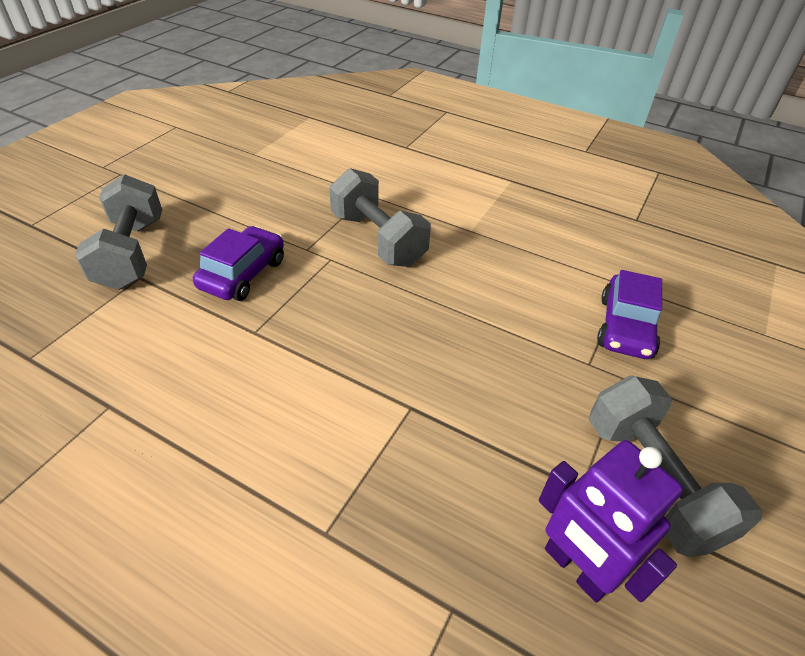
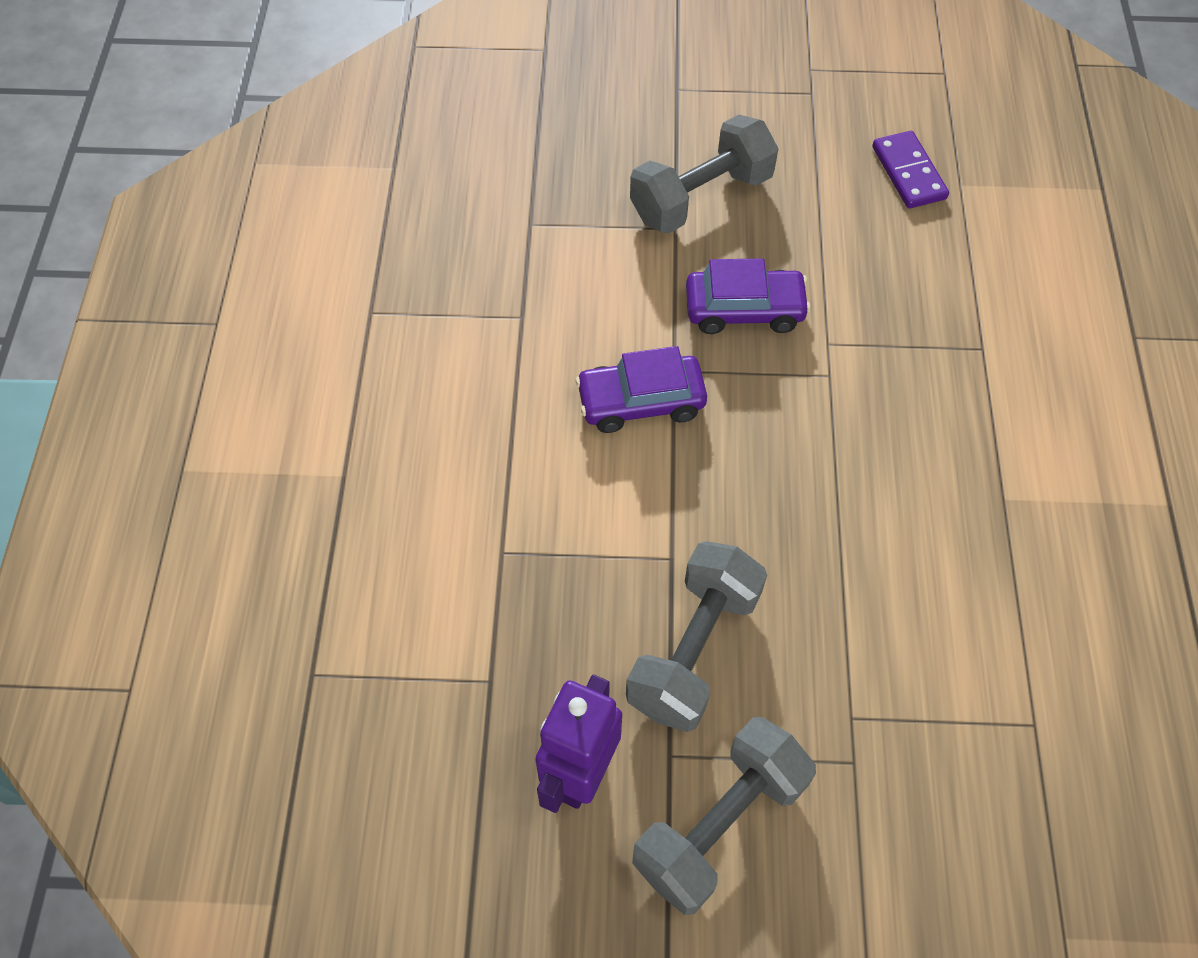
camera: 65 degrees right, 15 degrees up
grey dumbbell [329,168,431,267] -> grey dumbbell moved to [626,541,767,732]
purple car [597,270,662,359] -> purple car moved to [576,346,707,433]
none -> purple domino [872,131,949,209]

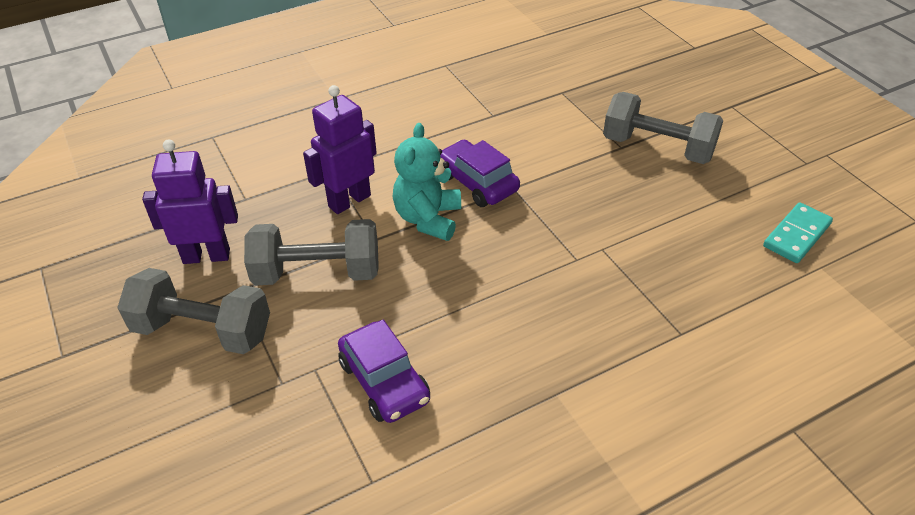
camera: 60 degrees right, 15 degrees down
purple car [686,258,811,334] -> purple car moved to [338,320,430,423]
purple domino [872,131,949,209] -> turquoise domino [763,202,833,263]
none -> purple robot [303,85,377,214]
none -> turquoise teddy bear [393,123,461,241]

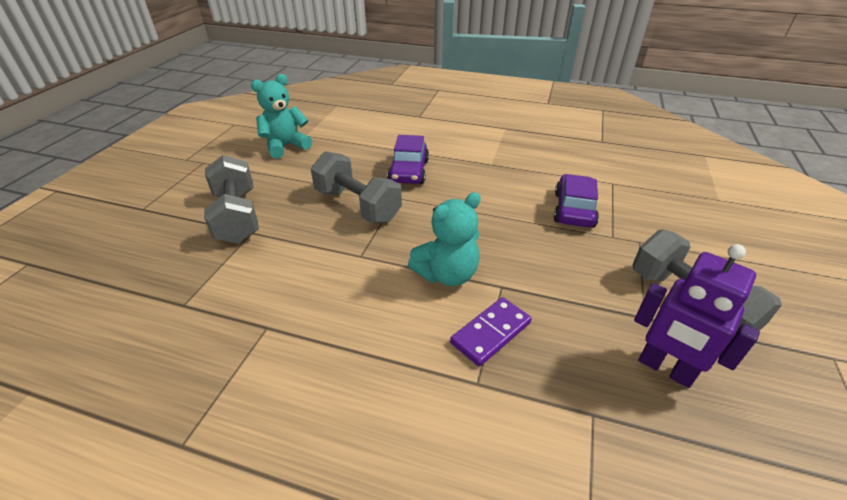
camera: 135 degrees left, 5 degrees down
grey dumbbell [244,219,379,285] -> grey dumbbell moved to [311,151,402,223]
purple robot [303,85,377,214] -> purple domino [450,297,532,366]
purple car [440,140,520,207] -> purple car moved to [387,135,429,184]
turquoise domino [763,202,833,263] -> turquoise teddy bear [251,74,312,159]

